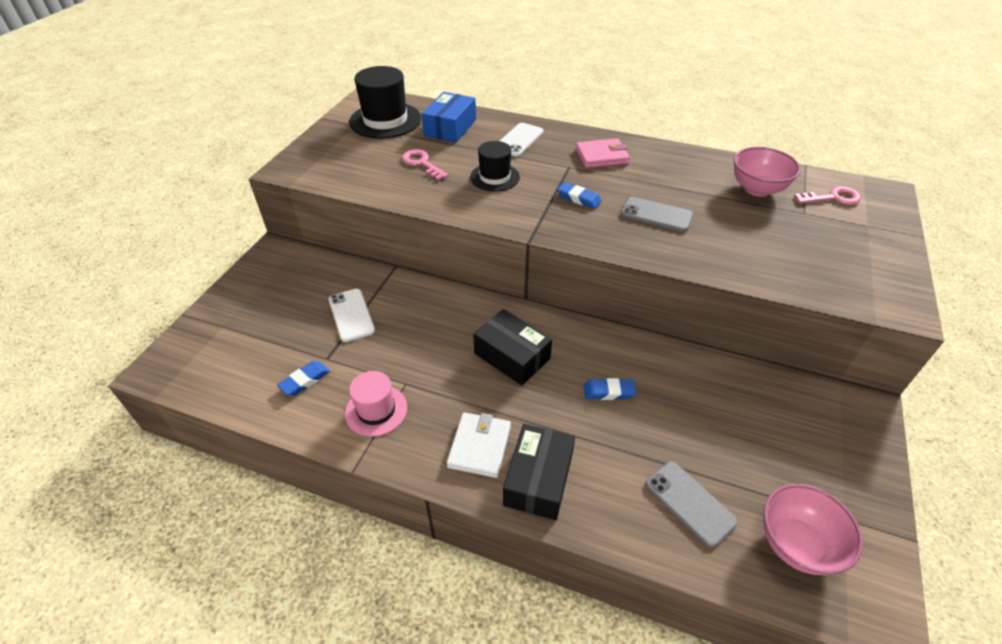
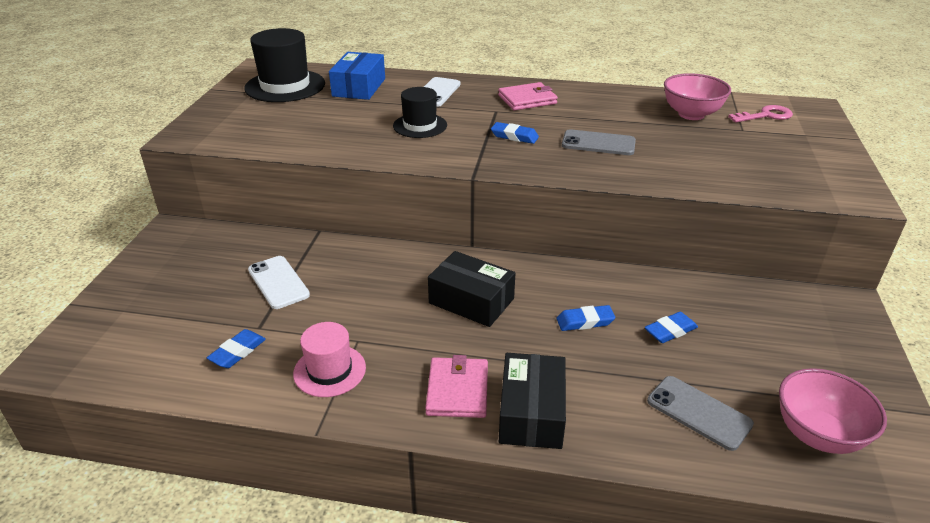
camera: 10 degrees left, 10 degrees down
pink key [402,149,449,180] -> none
white wallet [447,412,511,478] -> pink wallet [425,355,488,418]
none -> blue eraser [644,312,698,343]

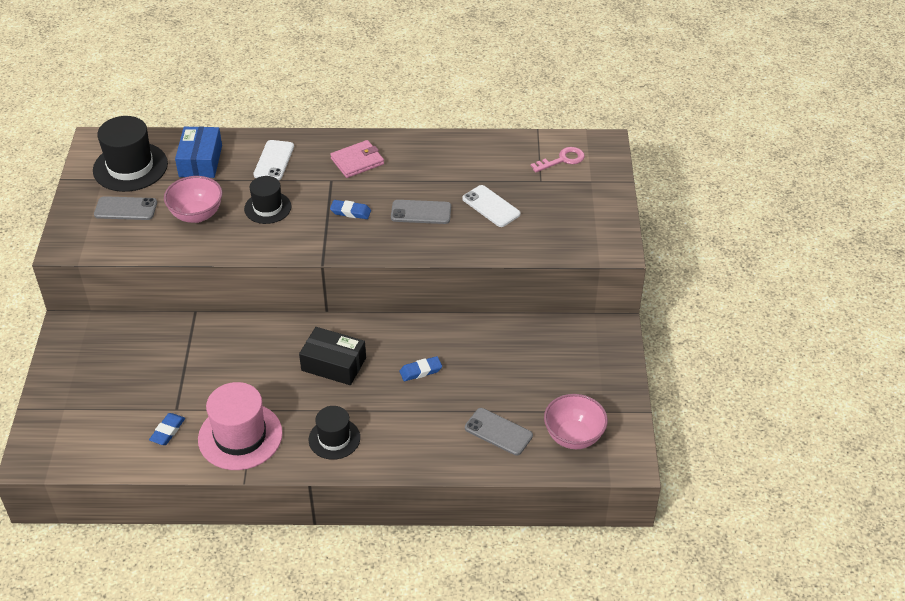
camera: 10 degrees left, 10 degrees up
white phone [248,256,310,309] -> white phone moved to [462,185,521,227]
pink hat [293,322,366,397] -> pink hat [198,382,283,470], size x1.63
pink wallet [425,355,488,418] -> black hat [309,406,360,460]
black box [499,353,566,449] -> none
blue eraser [644,312,698,343] -> none
pink bowl [664,73,731,120] -> pink bowl moved to [164,176,222,223]
none -> grey phone [94,196,157,220]

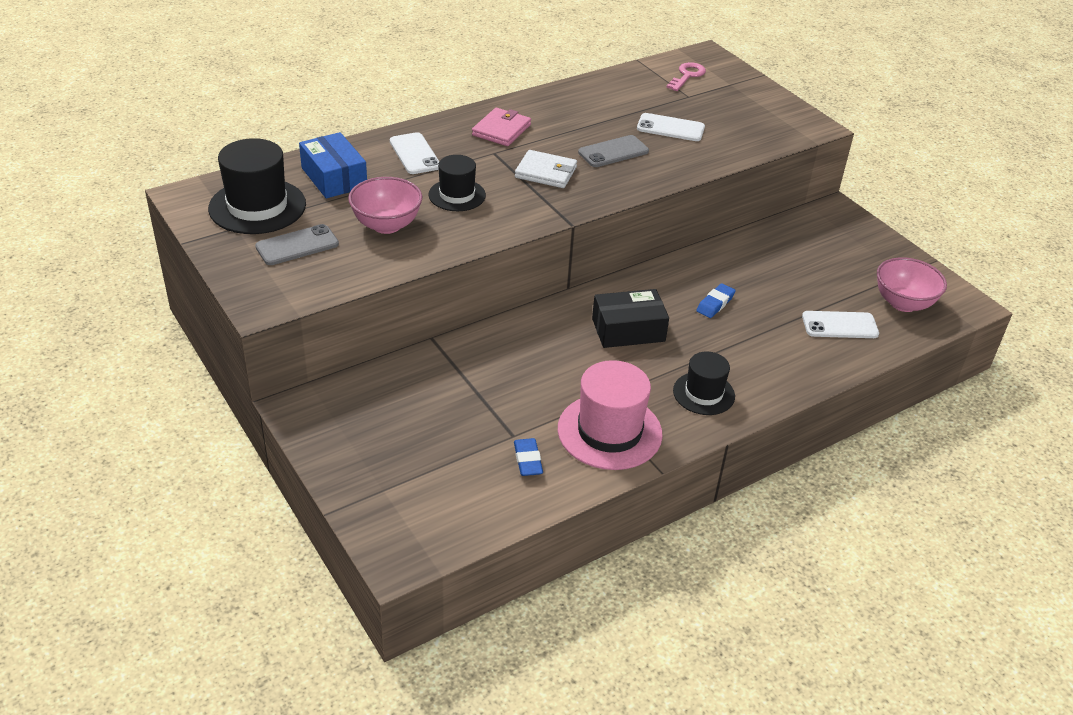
camera: 35 degrees left, 5 degrees down
blue eraser [330,200,371,219] -> white wallet [515,150,577,188]
grey phone [465,408,533,455] -> white phone [802,311,879,338]

